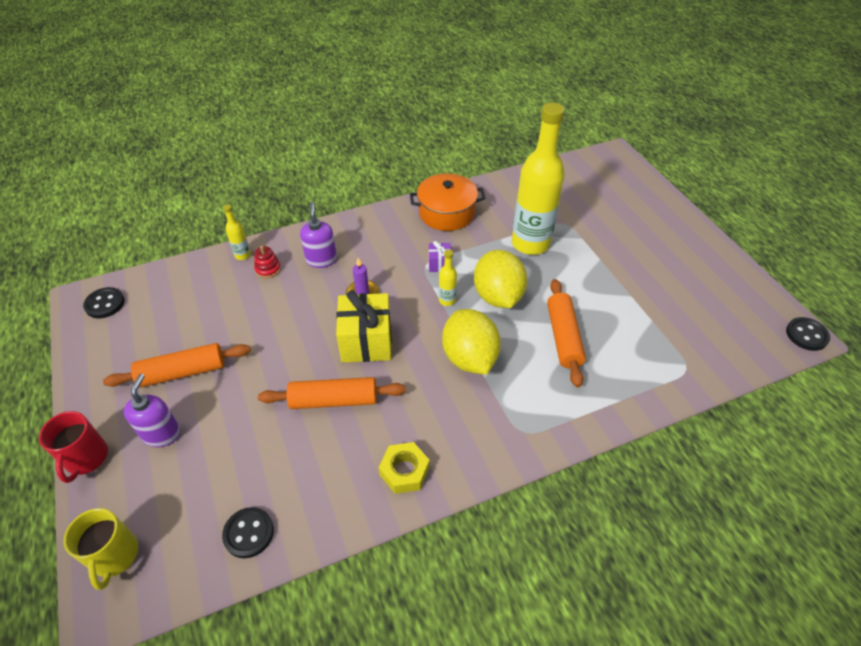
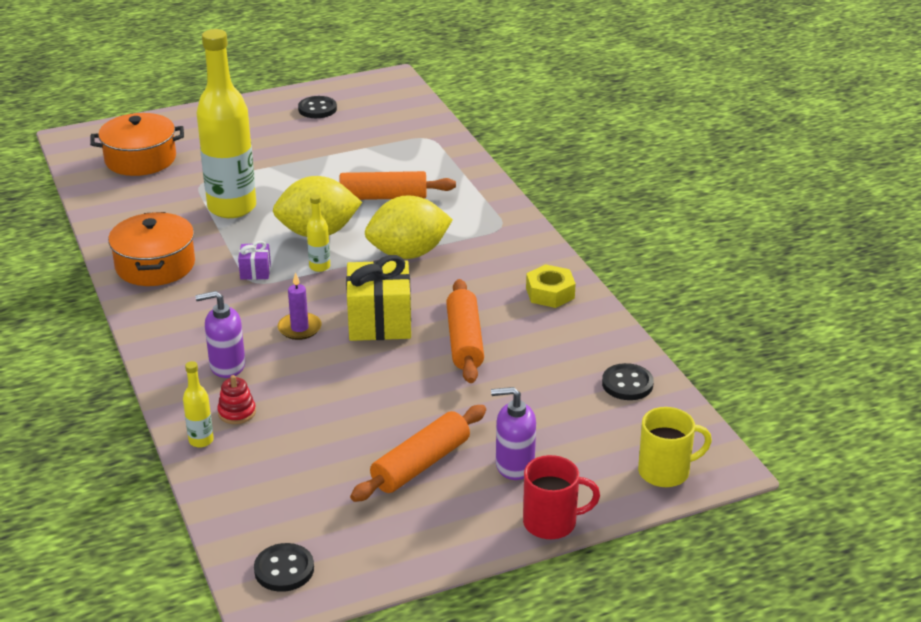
camera: 90 degrees left, 15 degrees down
orange rolling pin [103,343,251,388] -> orange rolling pin turned 60 degrees clockwise [350,405,486,502]
black button [786,317,830,351] -> black button moved to [298,96,337,118]
none -> orange pot [90,113,184,176]

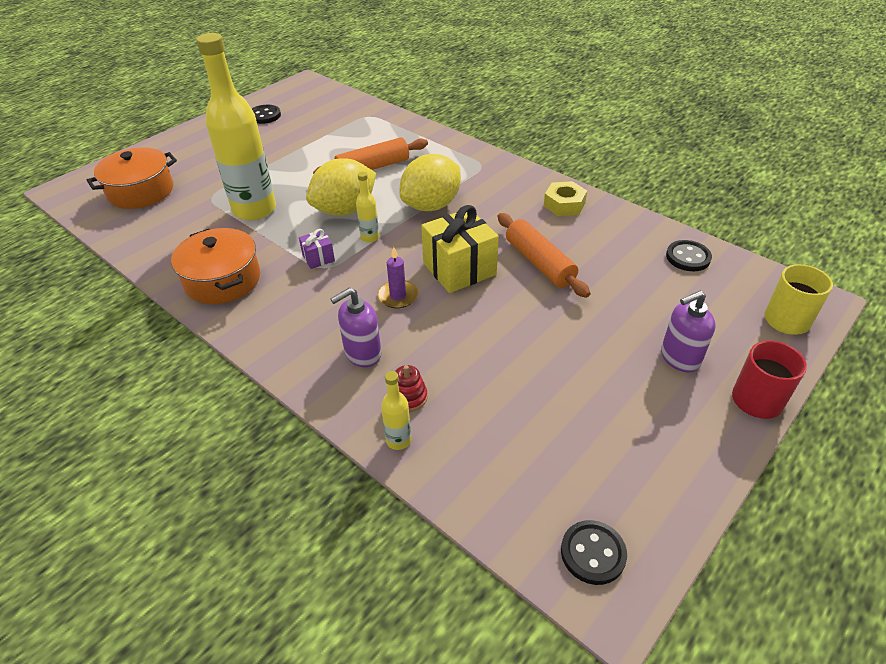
camera: 25 degrees left, 10 degrees up
orange rolling pin [350,405,486,502] -> none

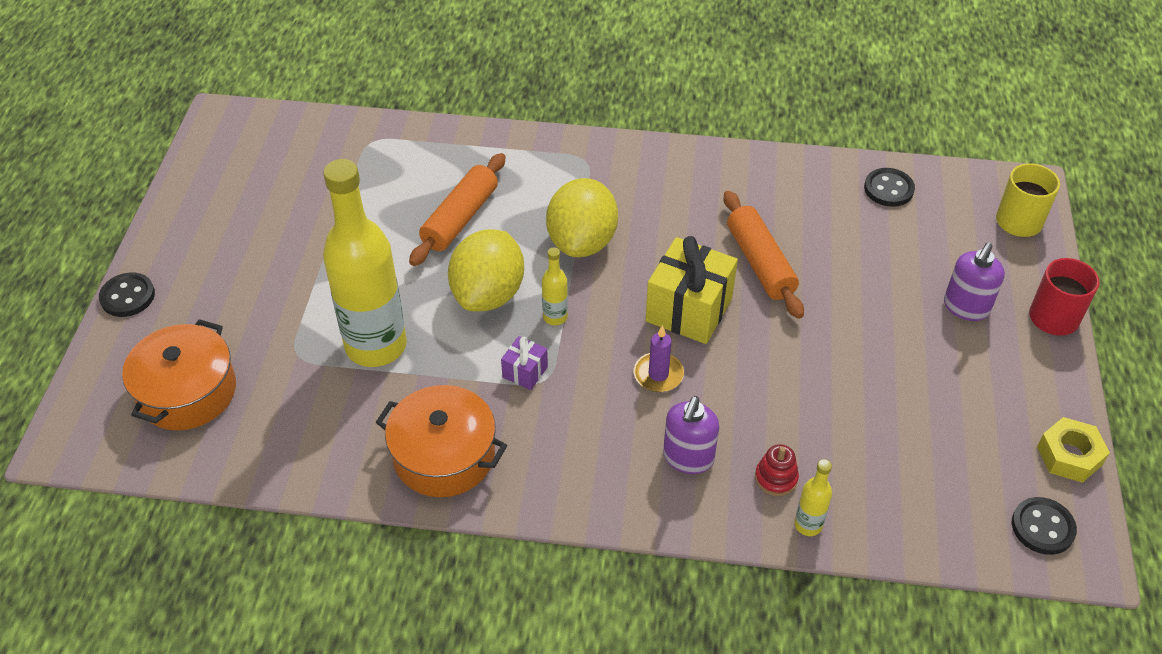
camera: 35 degrees left, 5 degrees up
black button [252,105,281,124] -> black button moved to [99,273,155,317]
orange rolling pin [498,213,591,298] -> orange rolling pin turned 45 degrees clockwise [724,191,804,319]
yellow nut [544,181,587,216] -> yellow nut moved to [1037,417,1110,483]

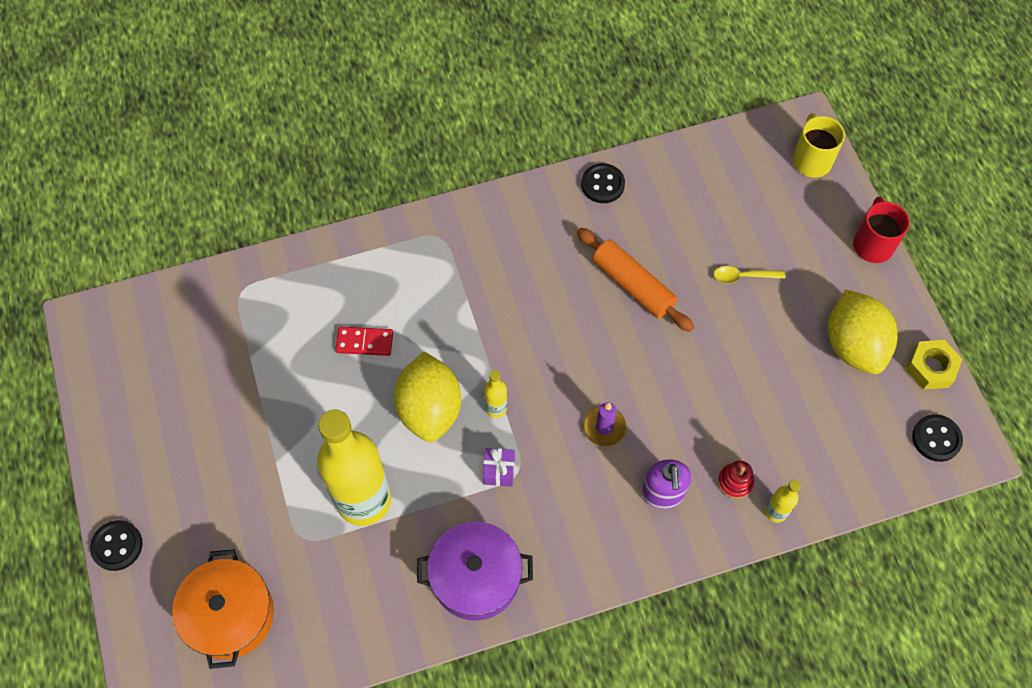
camera: 25 degrees left, 15 degrees up
orange pot [376,385,507,497] -> purple pot [417,521,533,621]
orange rolling pin [409,153,506,266] -> red domino [335,327,393,356]
yellow lemon [546,178,618,257] -> yellow lemon moved to [828,289,897,374]
yellow gift [645,236,738,344] -> none
black button [864,168,915,207] -> black button moved to [581,163,625,203]
purple soap dispenser [944,242,1005,321] -> none
none -> yellow spoon [714,266,785,283]

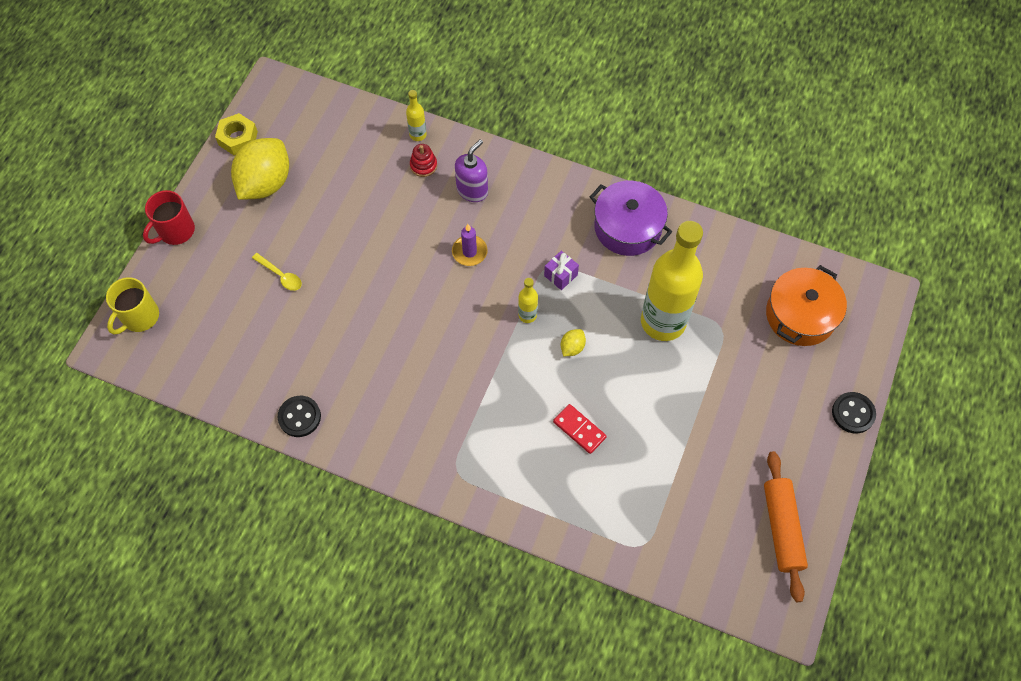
camera: 140 degrees left, 0 degrees up
yellow lemon [394,352,461,442] -> yellow lemon [561,329,586,356], size x0.42
orange rolling pin [577,228,694,332] -> orange rolling pin moved to [764,451,808,602]
black button [912,414,963,462] -> none

